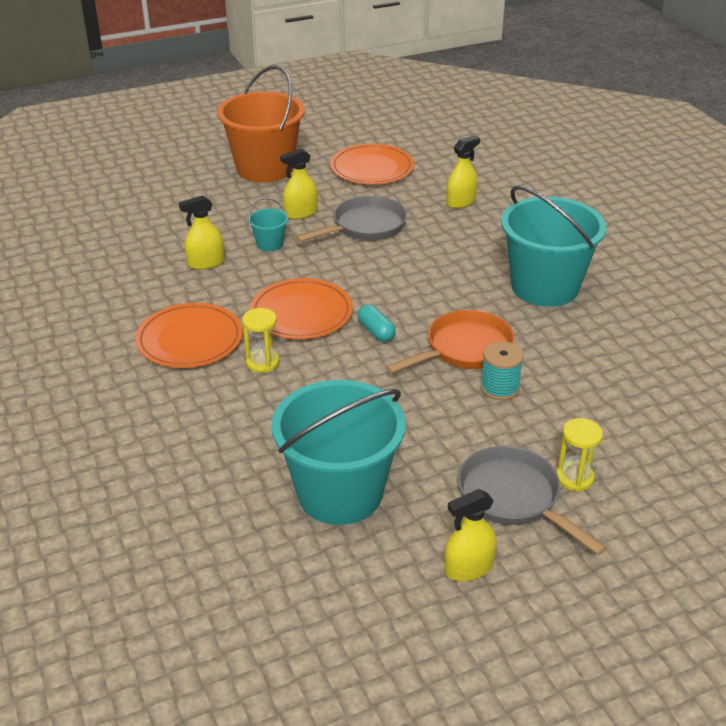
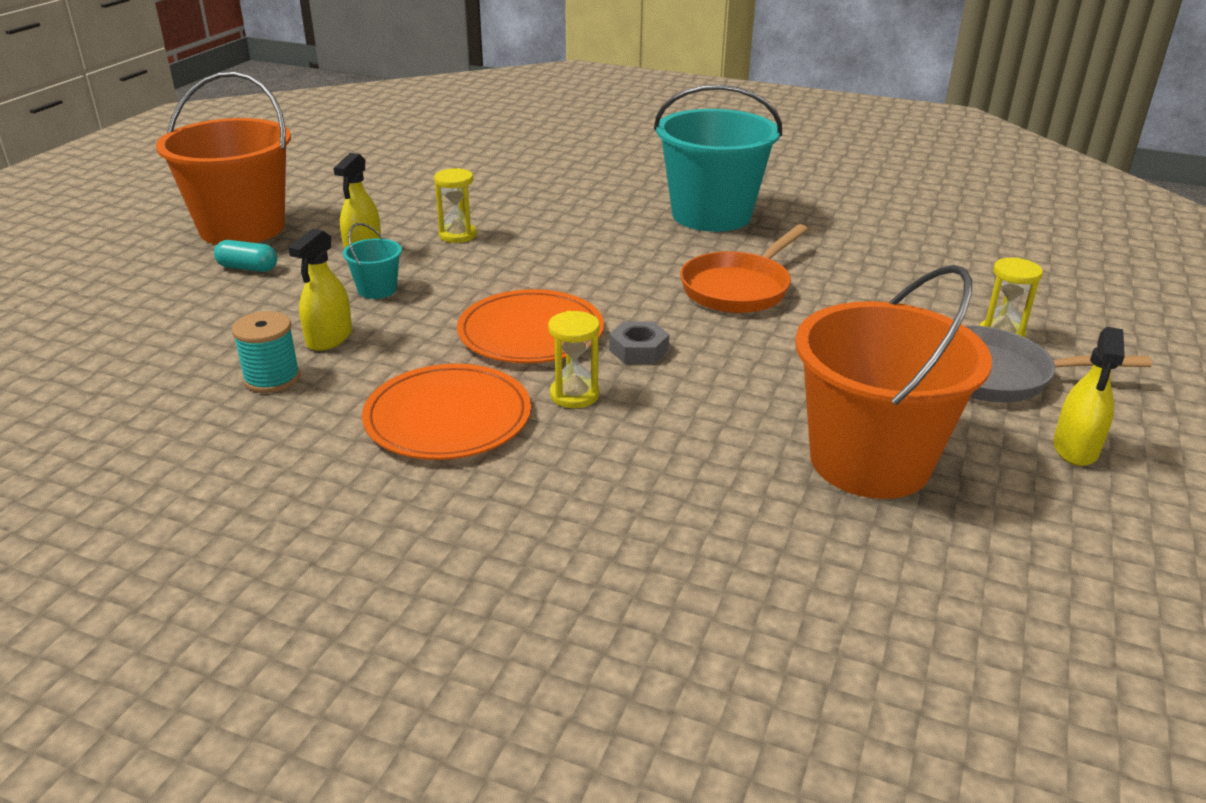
camera: 45 degrees left, 5 degrees down
turquoise bucket [272,380,406,525] -> orange bucket [795,265,992,499]
grey pan [295,196,407,242] -> yellow hourglass [434,168,477,243]
orange plate [330,144,414,184] -> none
turquoise capsule [358,304,396,342] -> turquoise capsule moved to [214,240,277,272]
orange pan [385,310,515,374] -> orange pan turned 150 degrees counterclockwise [680,224,808,313]
yellow spray bottle [446,136,480,209] -> none
turquoise spool [480,341,524,400] -> turquoise spool moved to [232,311,300,393]
none -> grey nut [609,321,669,364]

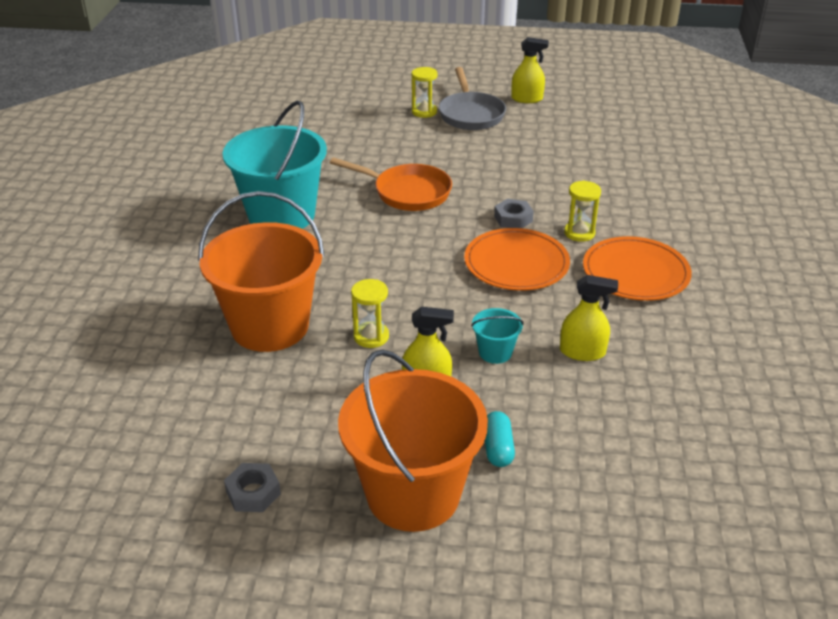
camera: 105 degrees left, 5 degrees up
turquoise spool [232,311,300,393] -> none
orange bucket [795,265,992,499] -> orange bucket moved to [198,191,324,352]
none -> grey nut [224,463,281,512]

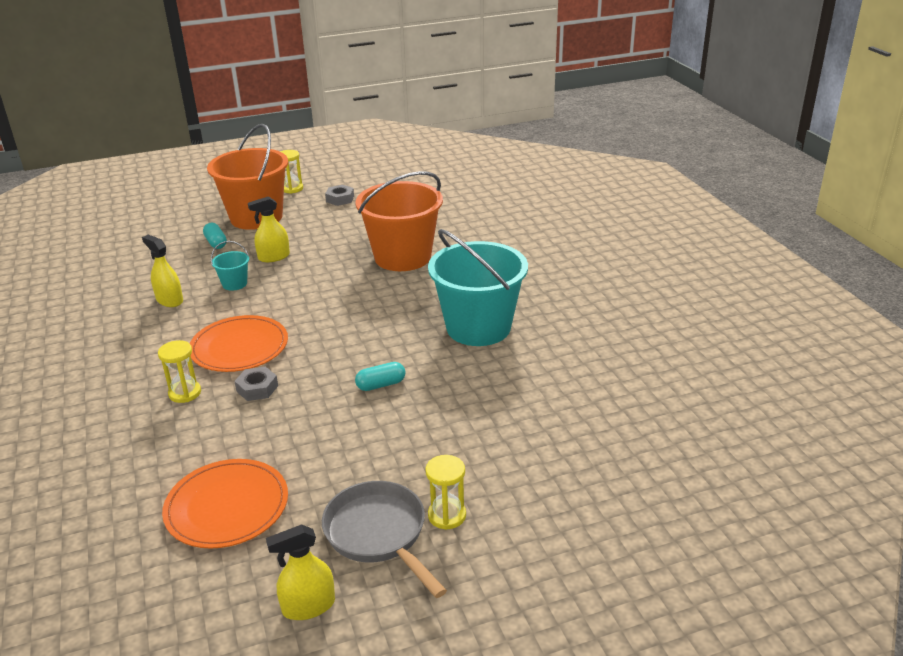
camera: 155 degrees right, 5 degrees down
orange pan [330,157,452,211] -> turquoise capsule [355,362,406,391]
yellow hourglass [351,279,389,348] -> yellow hourglass moved to [280,150,303,194]
yellow spray bottle [560,275,618,361] -> yellow spray bottle turned 60 degrees clockwise [142,235,183,307]
orange plate [583,236,692,301] -> orange plate moved to [162,459,288,549]

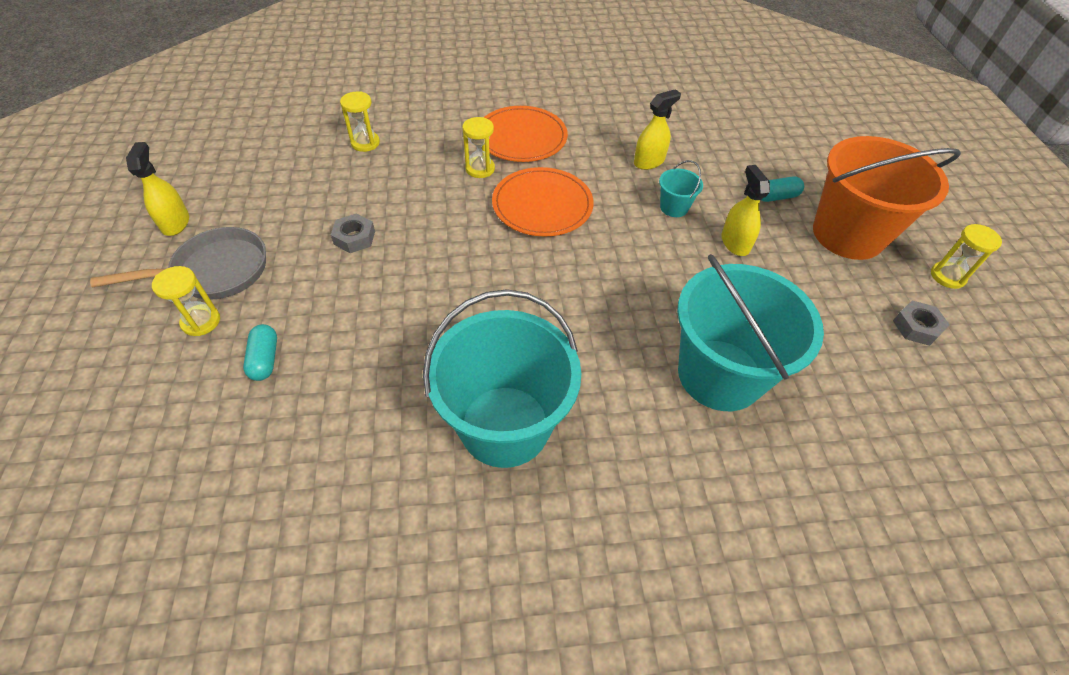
camera: 100 degrees right, 20 degrees up
orange plate [162,459,288,549] -> orange plate moved to [484,106,568,162]
grey nut [234,367,278,401] -> grey nut moved to [331,213,375,253]
orange bucket [355,171,443,271] -> turquoise bucket [677,254,824,411]
turquoise capsule [355,362,406,391] -> turquoise capsule moved to [243,324,277,381]
none -> yellow hourglass [340,91,380,152]

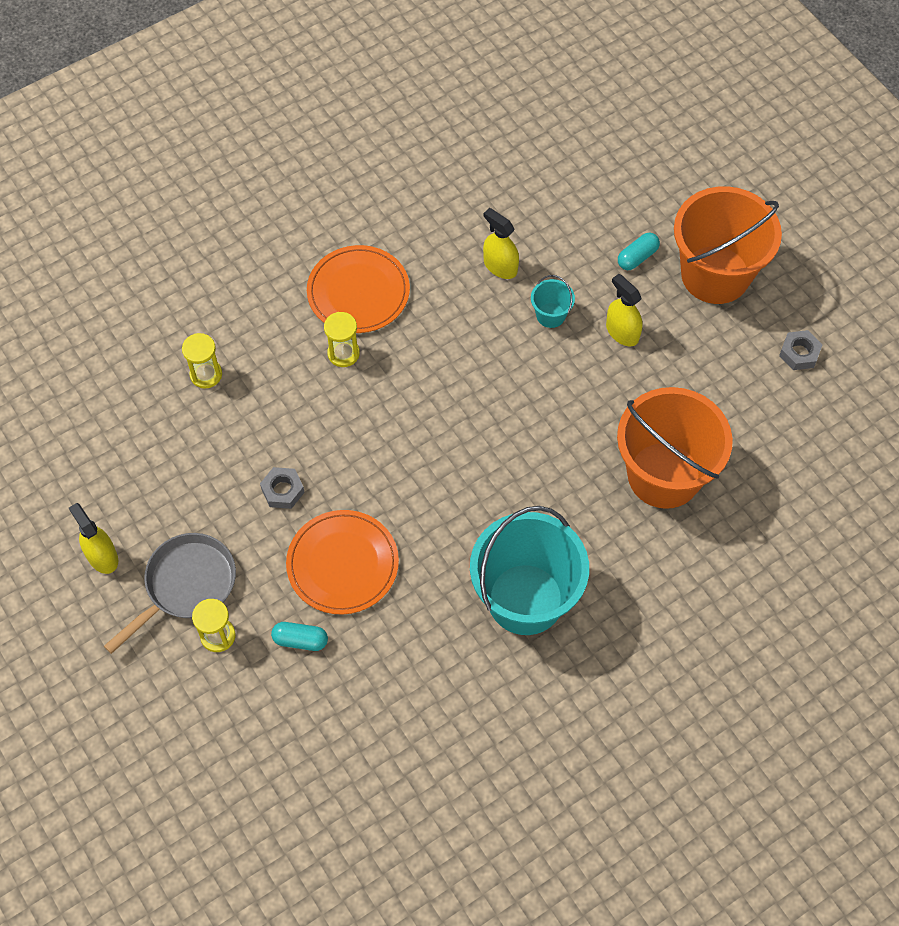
camera: 25 degrees left, 10 degrees up
turquoise capsule [243,324,277,381] -> turquoise capsule turned 45 degrees counterclockwise [271,622,328,651]
orange plate [492,167,594,236] -> orange plate moved to [286,510,399,615]
yellow spray bottle [634,89,681,170] -> yellow spray bottle turned 75 degrees counterclockwise [483,208,519,279]
turquoise bucket [677,254,824,411] -> orange bucket [617,387,733,509]
yellow hourglass [931,224,1002,289] -> none

